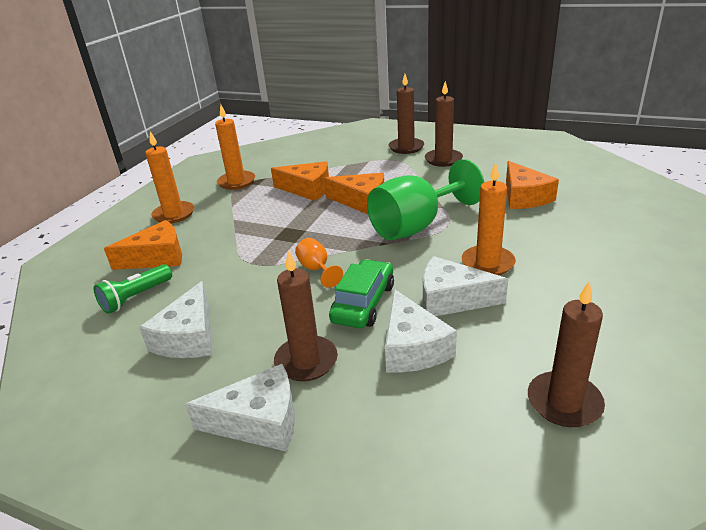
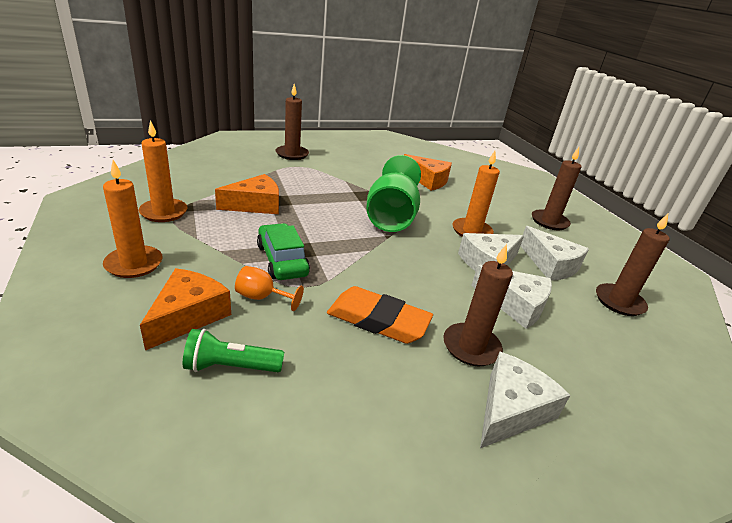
camera: 50 degrees left, 0 degrees up
green flashlight [93,264,172,314] -> green flashlight turned 90 degrees clockwise [183,329,284,372]
white cheese [139,281,212,358] -> white cheese moved to [521,226,589,281]
orange goblet [295,238,343,288] -> orange goblet moved to [235,266,304,311]
orange cheese [324,173,384,214] -> none
green car [329,259,394,328] -> green car moved to [257,223,310,280]
brown candle [425,81,463,167] -> brown candle moved to [532,147,582,230]
none -> orange eraser [327,286,433,344]

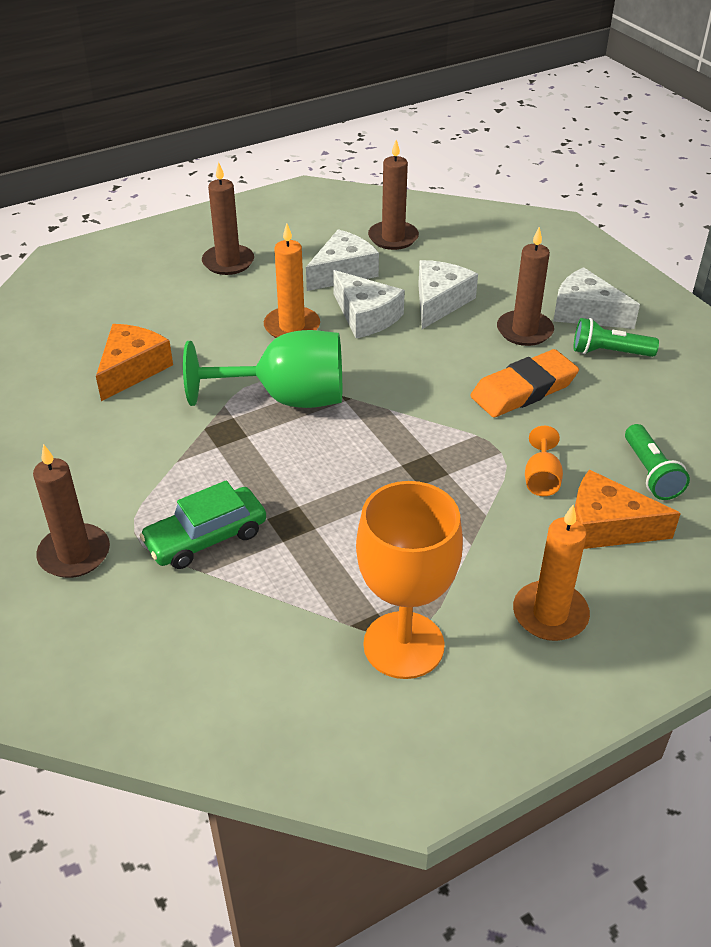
camera: 95 degrees left, 10 degrees up
orange candle [138,120,187,222] -> orange goblet [356,481,463,679]
orange cheese [215,174,279,214] -> none
green car [257,223,310,280] -> green car moved to [139,480,266,569]
orange eraser [327,286,433,344] -> orange eraser turned 45 degrees clockwise [471,349,579,417]
none -> green flashlight [574,318,659,357]

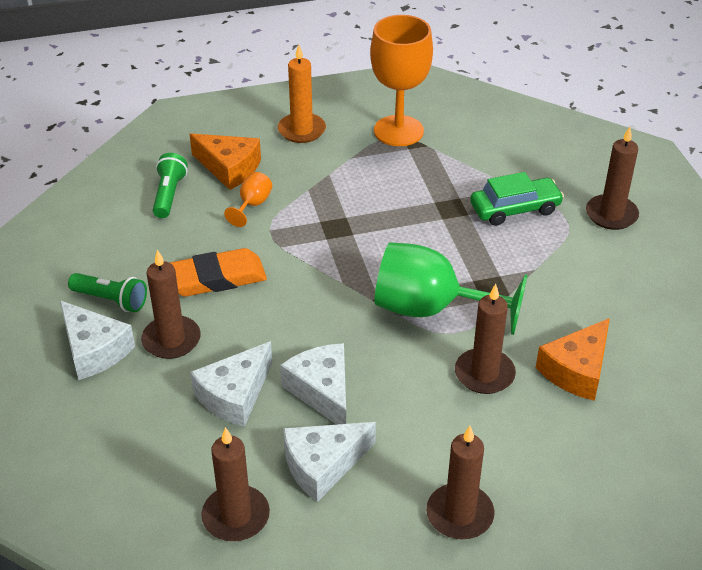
camera: 165 degrees left, 0 degrees up
orange candle [264,223,320,338] -> none
none -> brown candle [455,284,516,394]

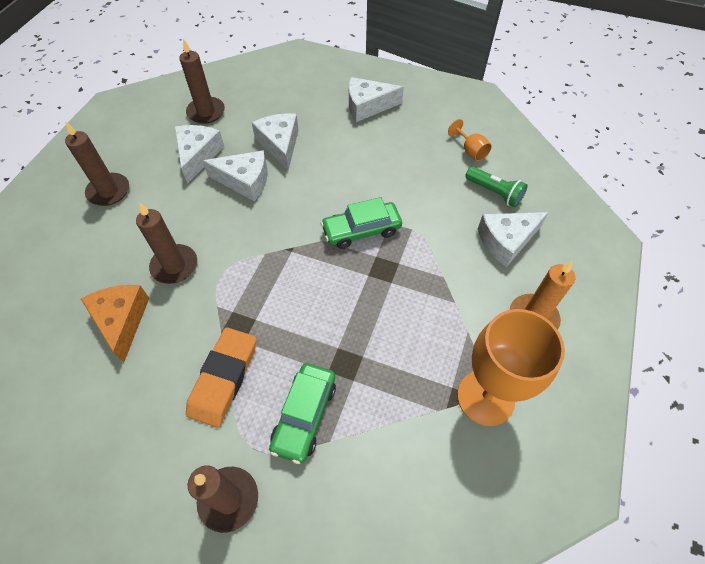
camera: 125 degrees right, 15 degrees up
green flashlight [68,273,147,312] -> none
brown candle [141,250,201,359] -> none
orange eraser [170,248,267,297] -> orange eraser moved to [186,327,256,428]
orange cheese [190,133,261,190] -> white cheese [478,212,549,267]
orange goblet [224,172,272,227] -> orange goblet moved to [448,119,492,161]
green goblet [375,242,528,335] -> none
none -> green car [320,197,402,249]

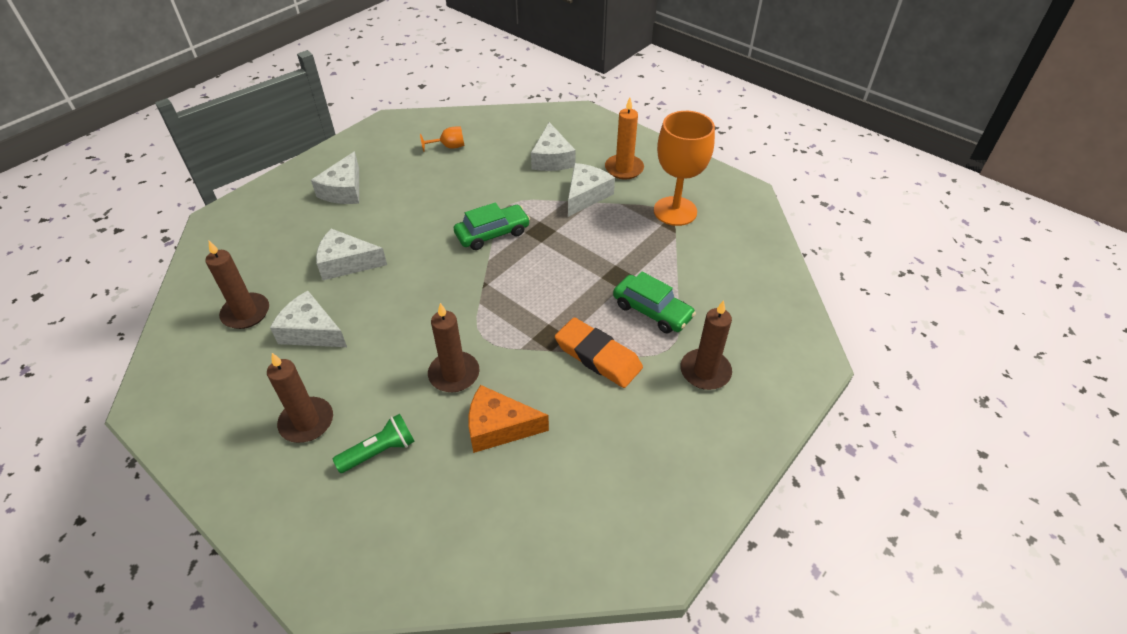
camera: 70 degrees left, 10 degrees down
white cheese [203,150,268,201] -> white cheese moved to [568,163,615,217]
green car [320,197,402,249] -> green car turned 120 degrees counterclockwise [454,202,530,250]
green flashlight [465,166,528,207] -> green flashlight moved to [333,414,415,473]

